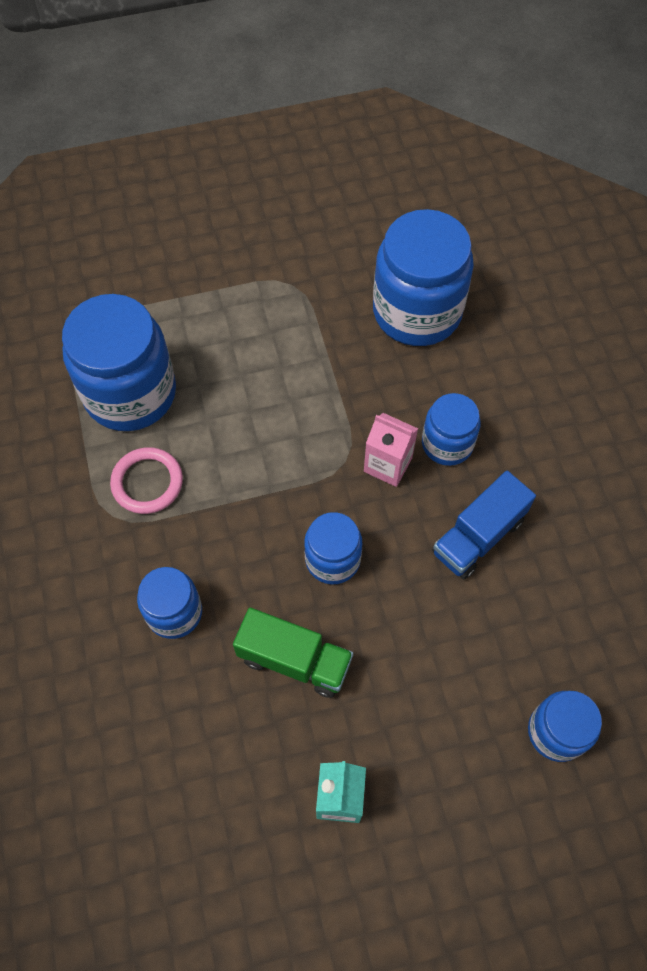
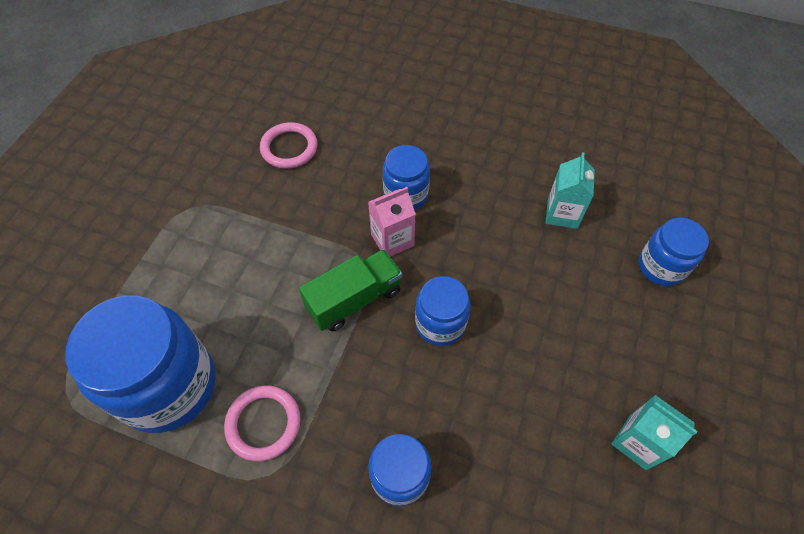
camera: 55 degrees left, 5 degrees down
green truck [233,608,353,698] -> green truck moved to [299,249,402,331]
blue jar [373,209,474,346] -> pink ring [260,122,317,169]
blue truck [432,471,536,579] -> none
none -> turquoise carton [546,152,595,229]

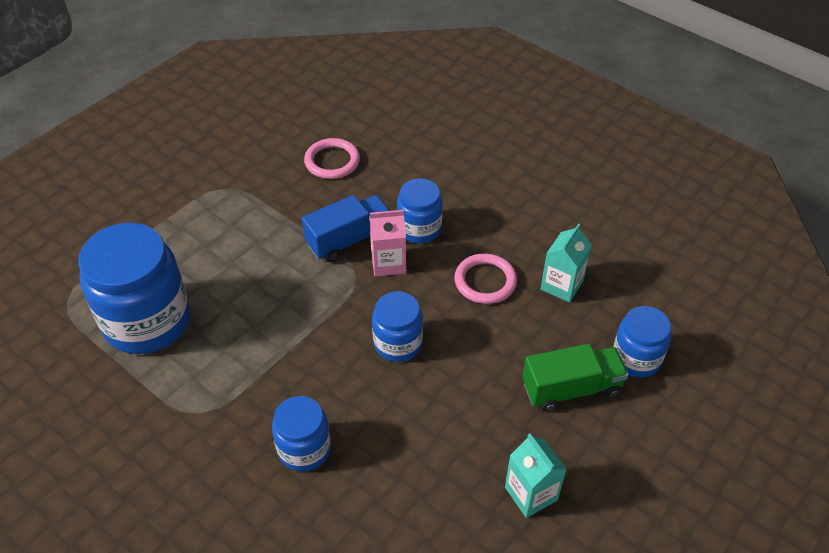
camera: 20 degrees right, 10 degrees down
pink ring [224,385,300,461] -> pink ring moved to [454,253,517,304]
green truck [299,249,402,331] -> green truck moved to [522,344,629,412]
none -> blue truck [302,195,390,262]

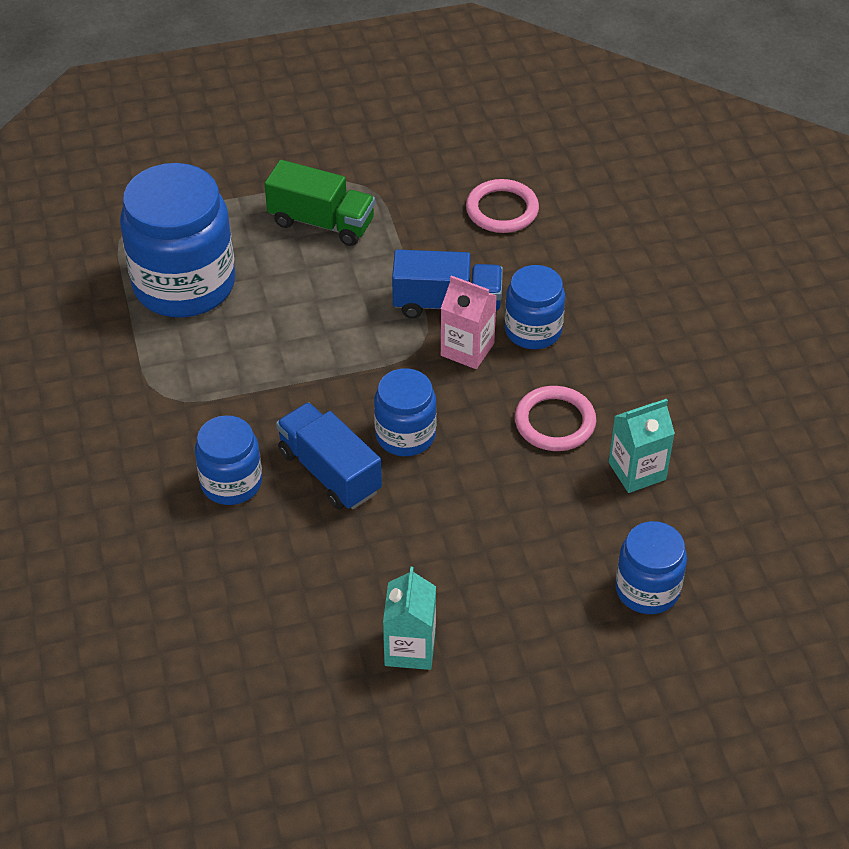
camera: 35 degrees right, 0 degrees up
green truck [522,344,629,412] -> green truck moved to [265,160,375,246]
none -> blue truck [276,402,382,509]

